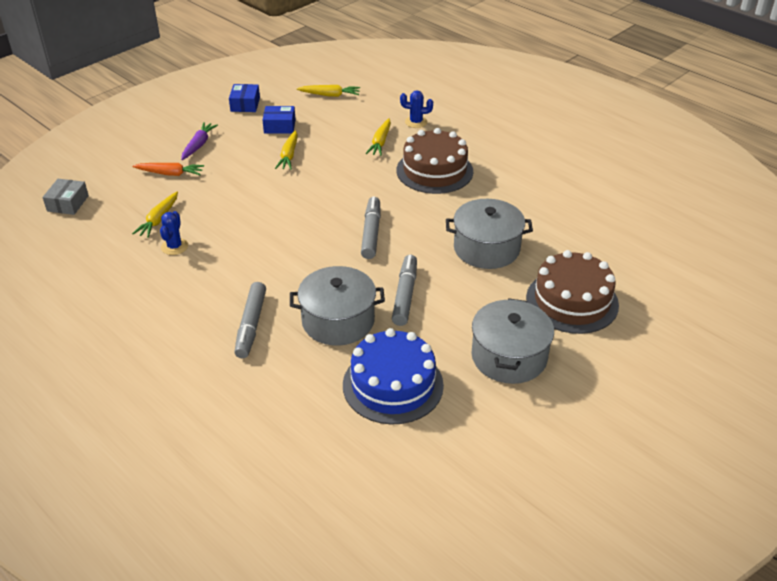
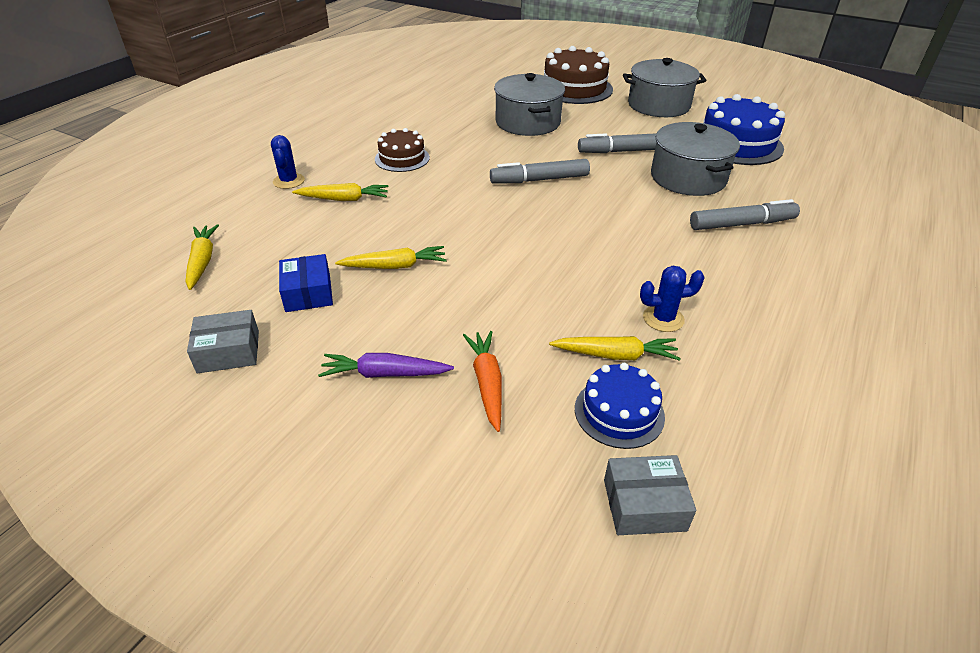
camera: 105 degrees left, 0 degrees up
blue box [229,84,260,112] -> grey box [187,310,259,374]
brown cake [397,128,473,194] -> brown cake [375,128,430,172], size x0.59
none -> blue cake [575,363,665,449]

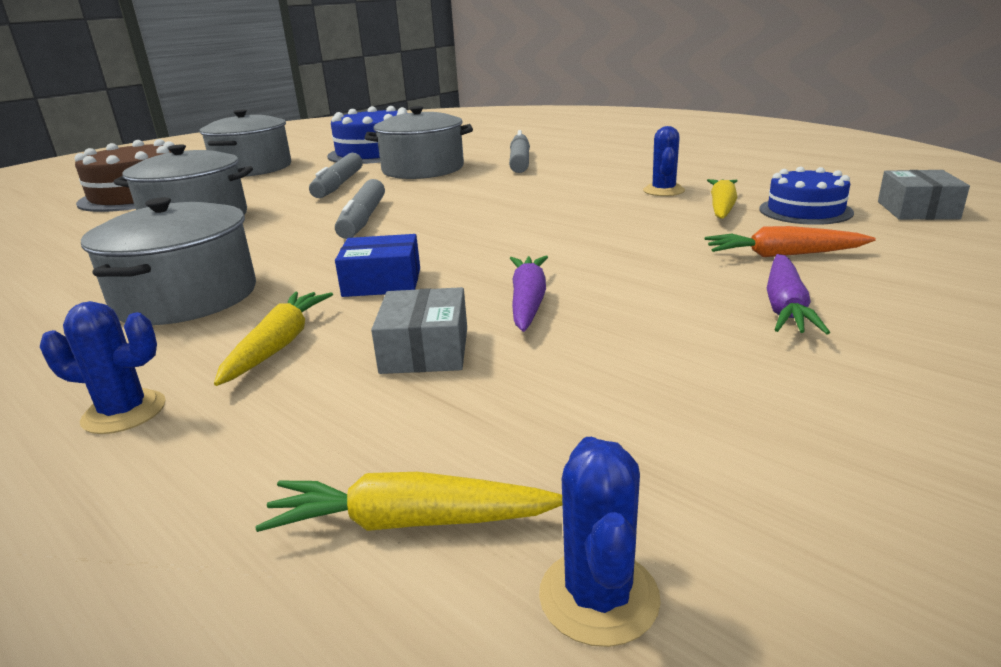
camera: 75 degrees left, 15 degrees down
grey box [187,310,259,374] -> grey box moved to [371,287,467,374]
blue box [279,254,333,312] -> blue box moved to [335,234,420,297]
yellow carrot [335,246,447,269] -> purple carrot [510,256,548,332]
brown cake [375,128,430,172] -> grey pot [81,197,256,325]
none -> blue cactus [539,437,661,647]

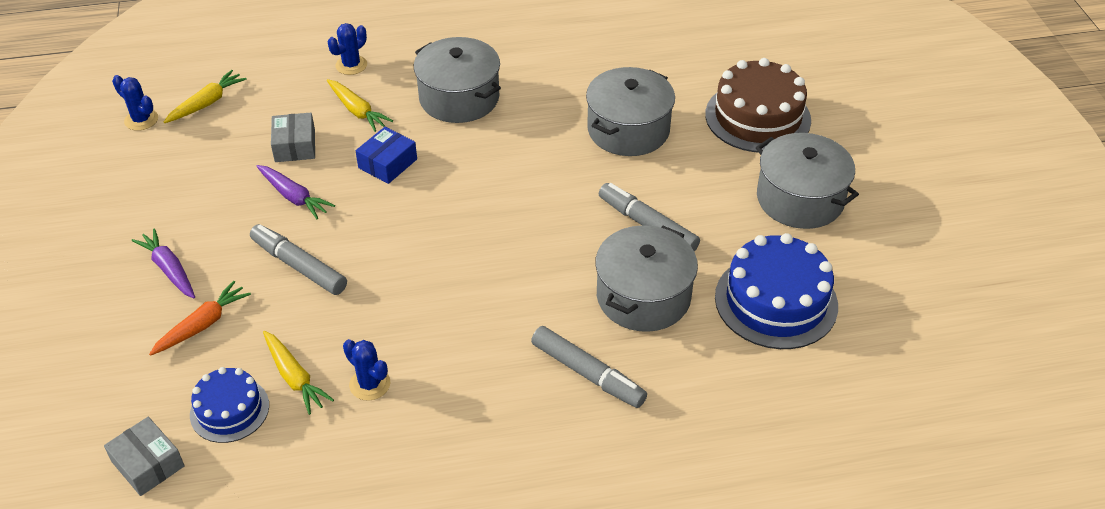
camera: 125 degrees right, 20 degrees up
grey marker [335,179,385,239] -> grey marker moved to [250,224,347,295]
grey box [371,287,467,374] -> grey box turned 45 degrees clockwise [271,113,315,162]

